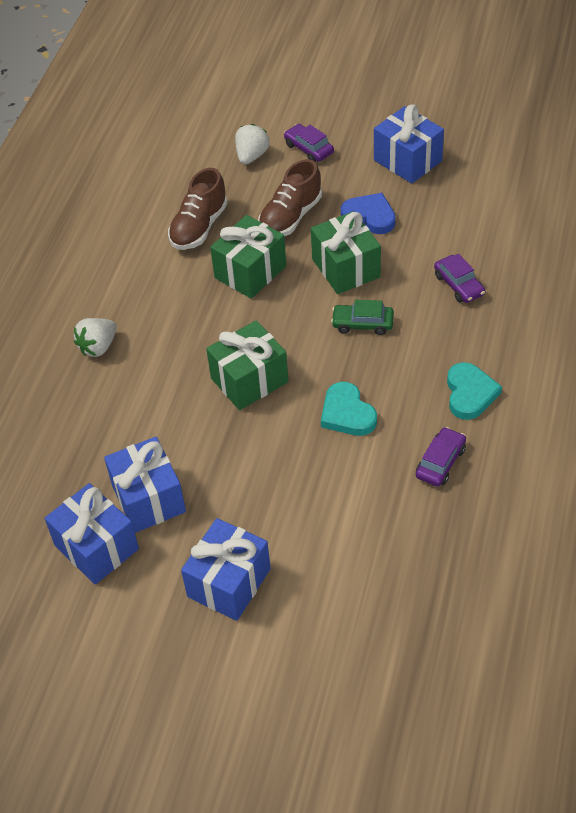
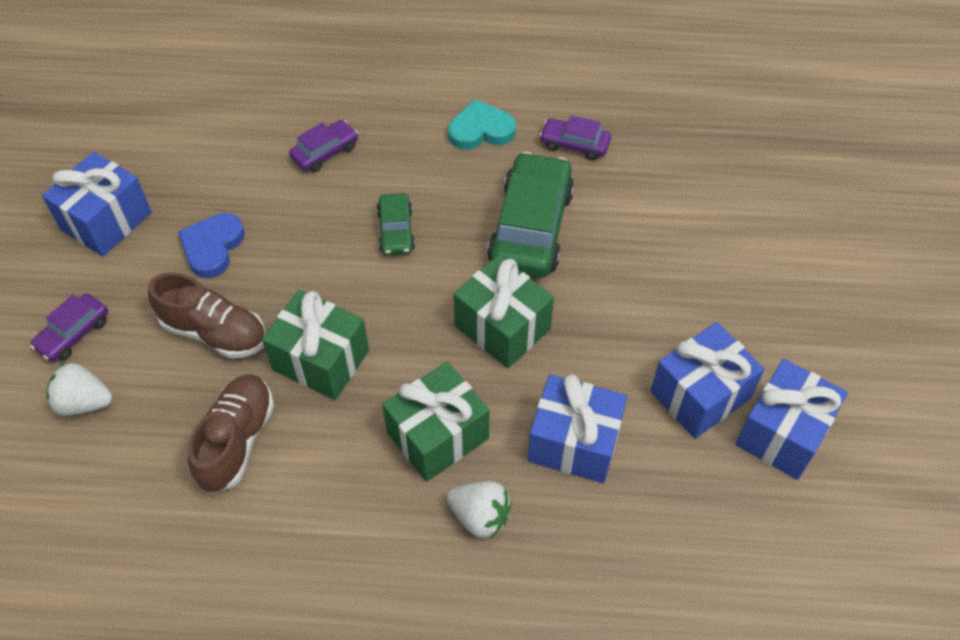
camera: 105 degrees left, 5 degrees up
brown shoe [168,168,228,250] -> brown shoe turned 90 degrees counterclockwise [188,375,274,492]
blue gift [181,518,271,621] -> blue gift moved to [528,374,627,483]
green gift [311,211,381,294] -> green gift moved to [382,362,490,482]
turquoise heart [321,382,377,436] -> green car [487,152,574,278]

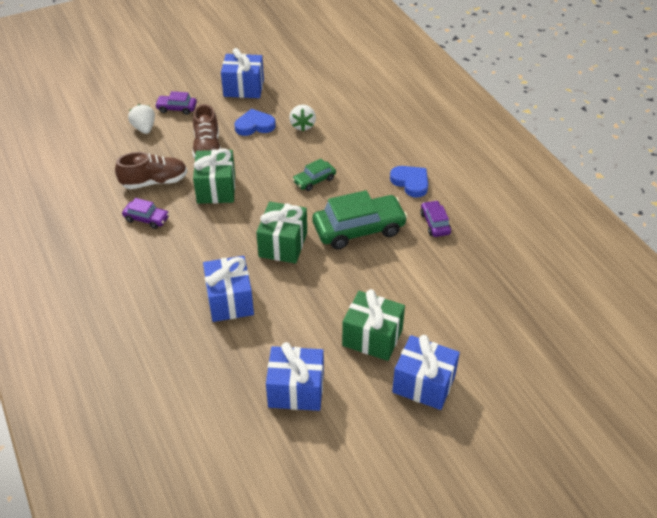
camera: 60 degrees right, 10 degrees down
purple car [289,120,358,172] -> purple car moved to [122,198,170,229]
green gift [382,362,490,482] -> green gift moved to [342,289,405,361]
white strawberry [447,481,511,539] -> white strawberry moved to [289,105,316,131]
turquoise heart [448,99,516,150] -> blue heart [390,166,428,198]
blue gift [651,322,765,439] -> blue gift moved to [392,335,460,410]

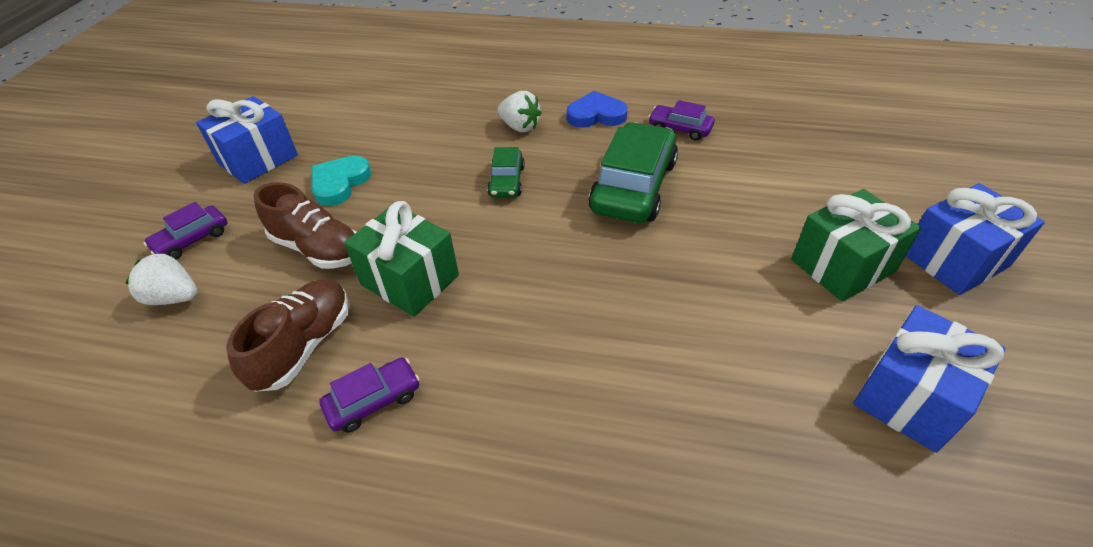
camera: 50 degrees left, 0 degrees up
blue gift [203,256,254,322] -> none
blue heart [234,109,276,136] -> turquoise heart [311,156,371,206]
green gift [256,202,307,264] -> none
white strawberry [289,105,316,131] -> white strawberry moved to [497,91,542,132]

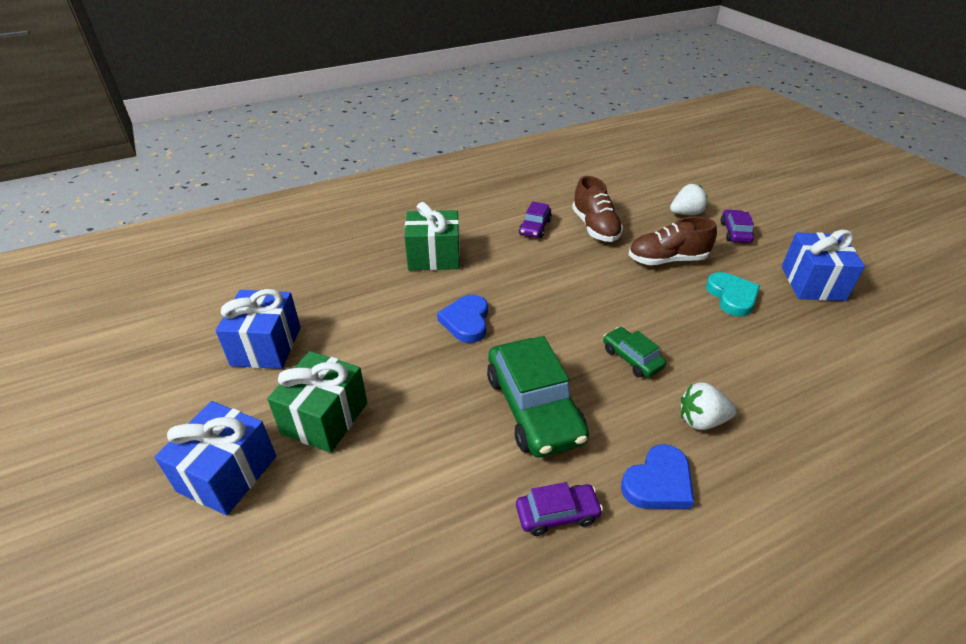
camera: 140 degrees right, 5 degrees down
green gift [344,201,459,317] -> green gift moved to [404,202,460,270]
none -> blue heart [437,294,488,343]

